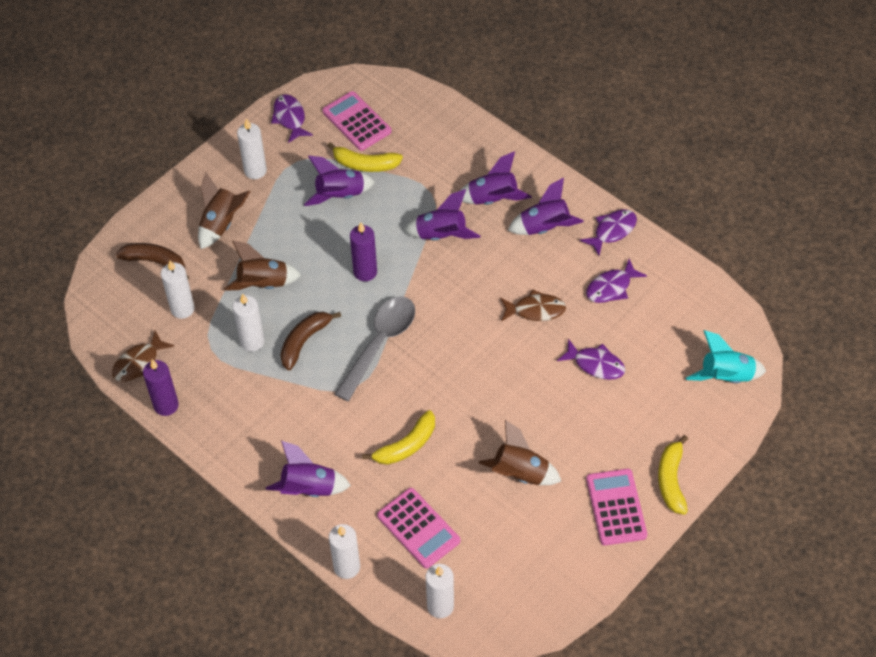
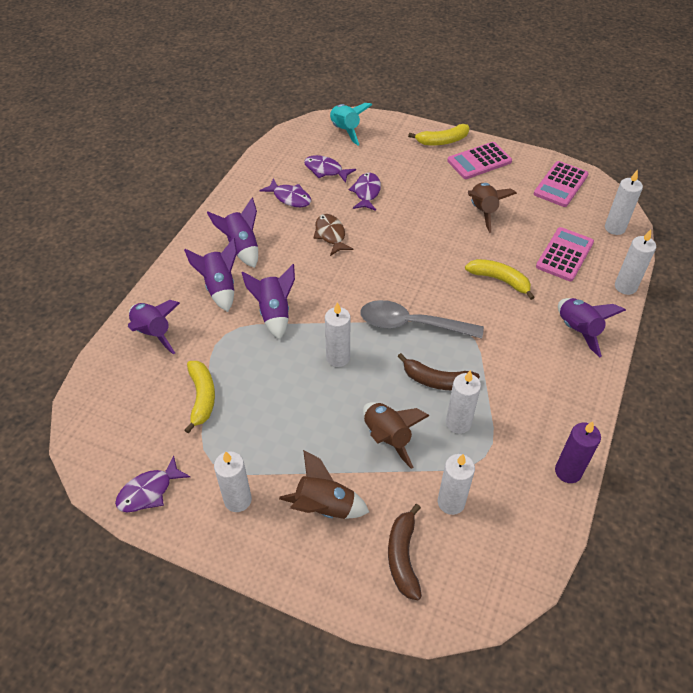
camera: 110 degrees left, 5 degrees down
brown fish [112,330,174,381] -> none
purple rocket [304,156,375,206] -> purple rocket moved to [128,300,180,354]
pink calculator [322,91,392,151] -> pink calculator moved to [534,161,589,207]
purple candle [350,223,377,281] -> white candle [325,302,350,367]
purple fish [580,209,637,256] -> purple fish moved to [304,155,356,183]

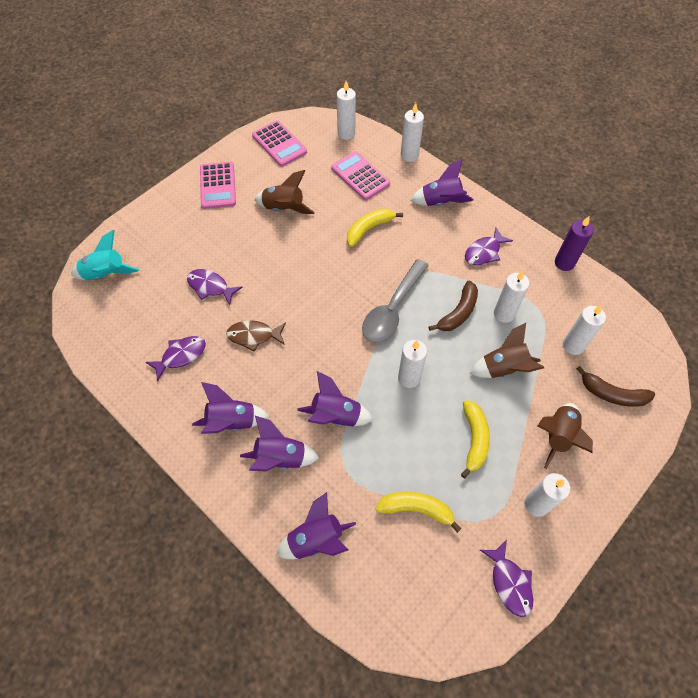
camera: 70 degrees left, 10 degrees up
purple fish [304,155,356,183] -> purple fish moved to [465,228,513,265]
yellow banana [408,124,469,145] -> yellow banana moved to [461,400,490,478]

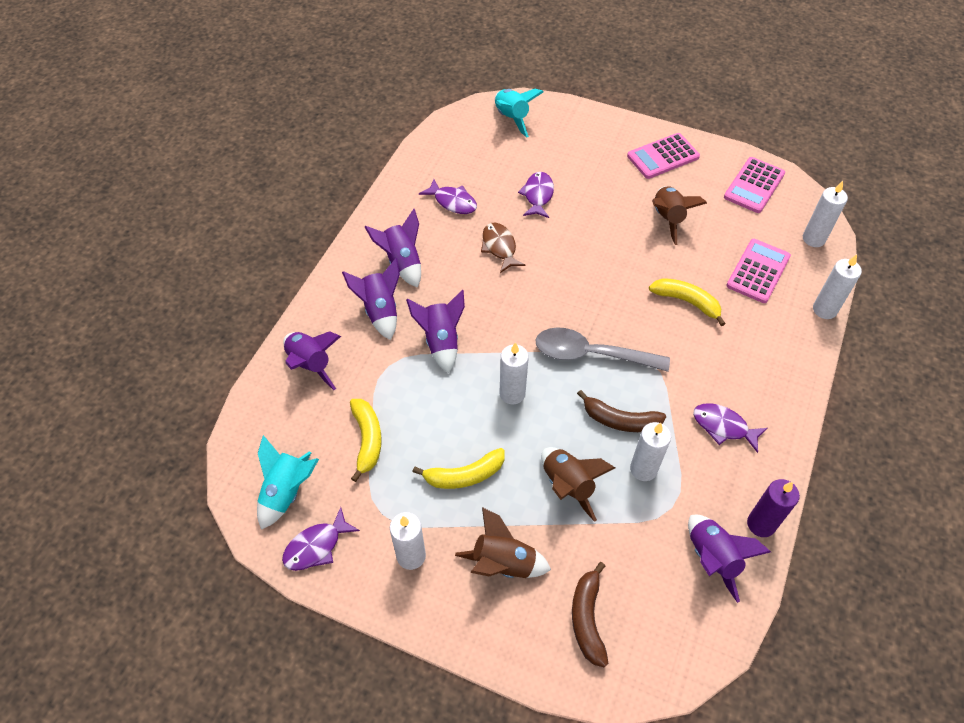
camera: 70 degrees right, 5 degrees down
purple rocket [410,159,474,206] -> purple rocket moved to [688,515,771,603]
white candle [563,305,606,355] -> none
none -> turquoise rocket [257,435,319,530]

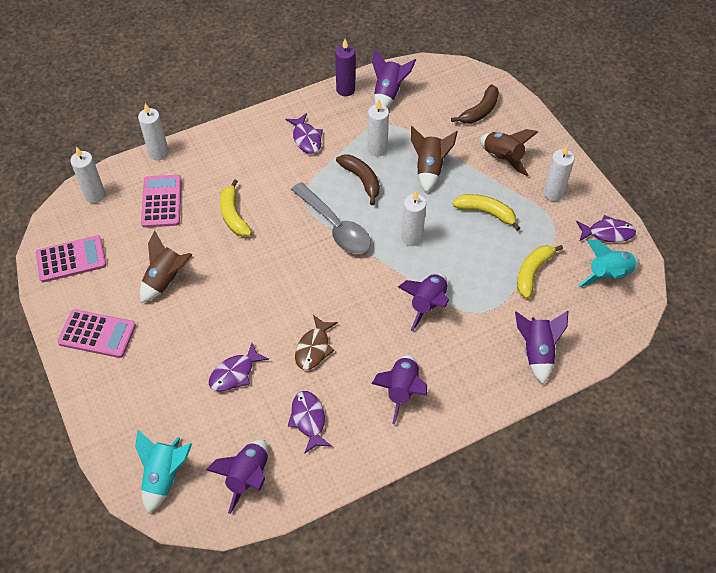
camera: 140 degrees left, 0 degrees up
purple rocket [342,258,400,340] -> purple rocket moved to [206,440,268,514]
pink calculator [726,239,791,303] -> pink calculator turned 105 degrees clockwise [141,175,182,228]

